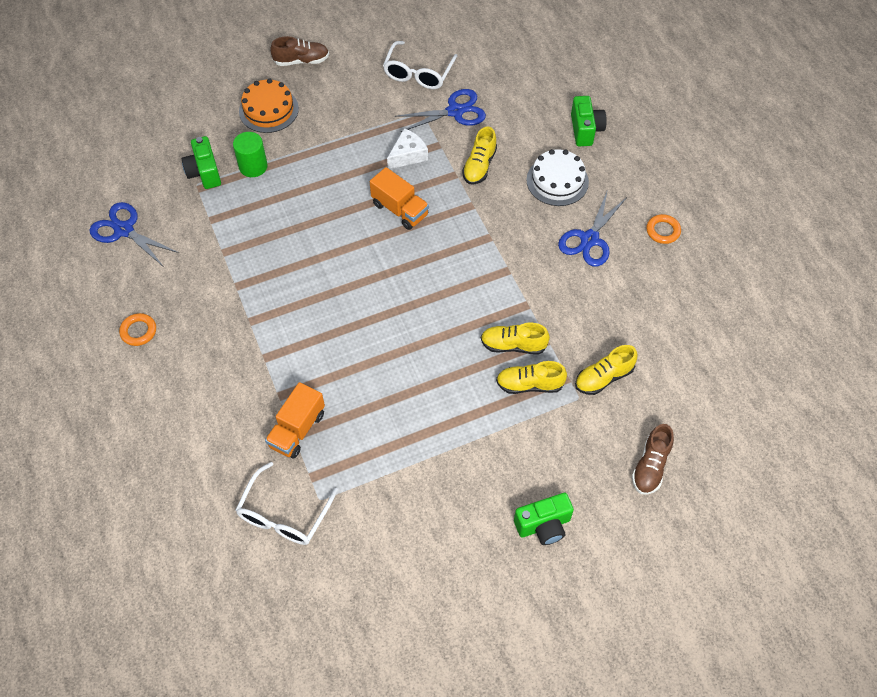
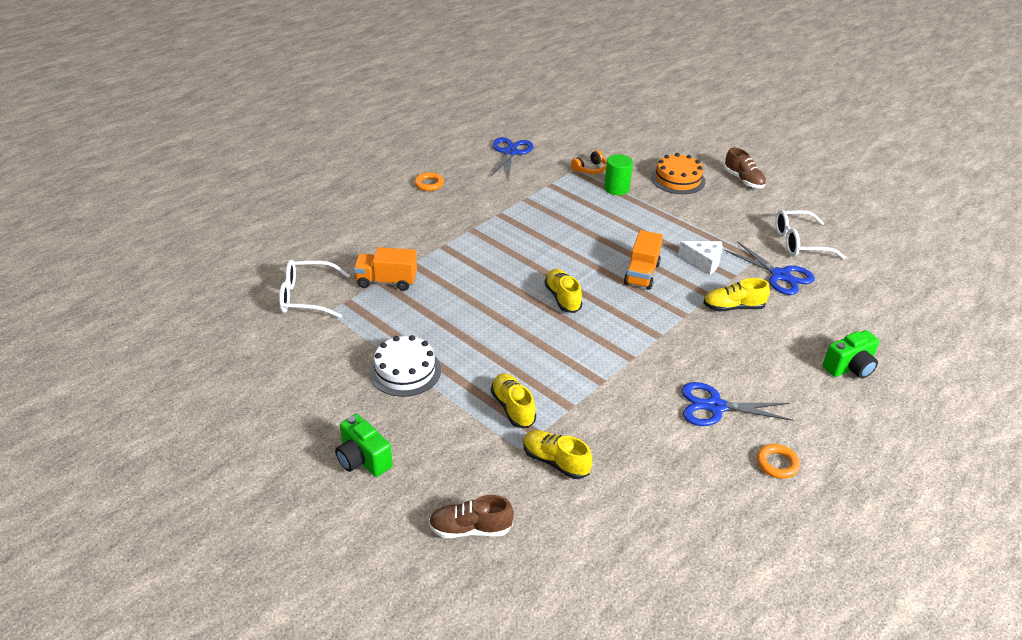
camera: 65 degrees right, 20 degrees down
green camera [182,136,221,189] -> orange headphones [571,150,607,174]
yellow shoe [481,323,550,355] -> yellow shoe moved to [544,269,582,313]
white cake [527,149,589,206] -> white cake moved to [369,335,441,397]

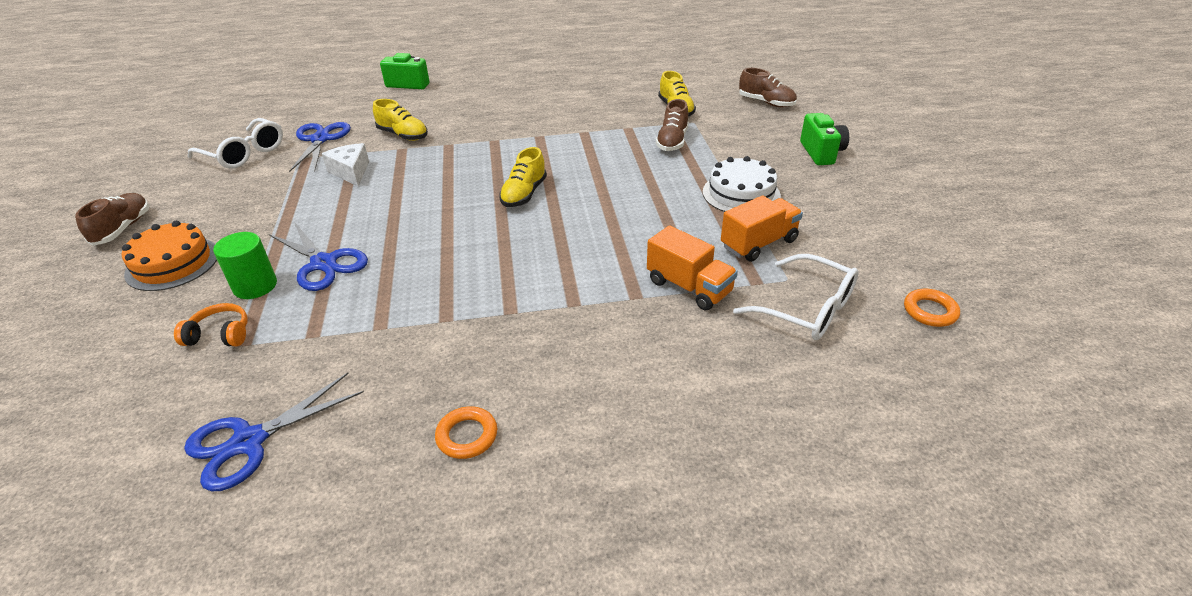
camera: 140 degrees left, 0 degrees up
yellow shoe [491,373,536,428] -> brown shoe [656,99,689,151]
orange truck [624,230,663,290] -> orange truck moved to [721,196,803,262]
blue scissors [682,382,793,426] -> blue scissors moved to [269,222,368,291]
orange ring [757,444,800,479] -> orange ring moved to [904,289,960,327]

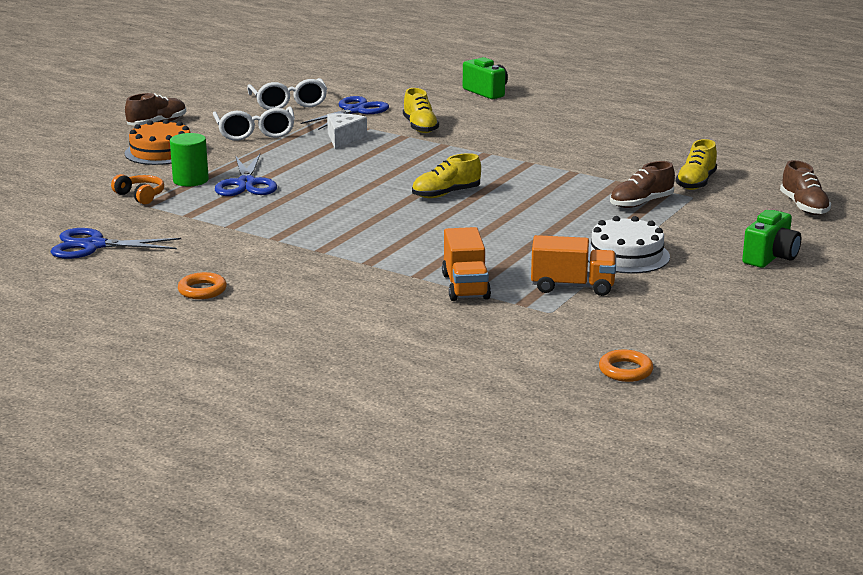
camera: 40 degrees right, 15 degrees down
white glasses [733,254,859,340] -> white glasses moved to [213,106,295,141]

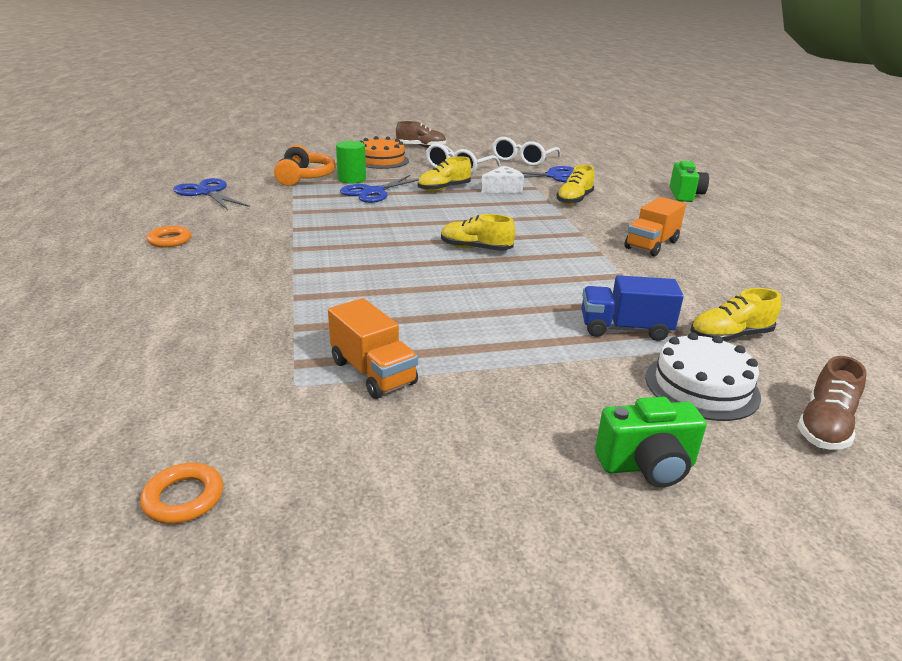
camera: 45 degrees right, 5 degrees up
orange headphones [111,174,164,205] -> orange headphones [274,145,335,186], size x1.65
orange truck [442,227,491,301] -> orange truck moved to [624,197,686,257]
white cake [588,216,670,274] -> white cake moved to [645,332,761,421]
brown shoe [610,161,675,208] -> blue truck [582,275,684,341]
none -> yellow shoe [418,156,471,192]

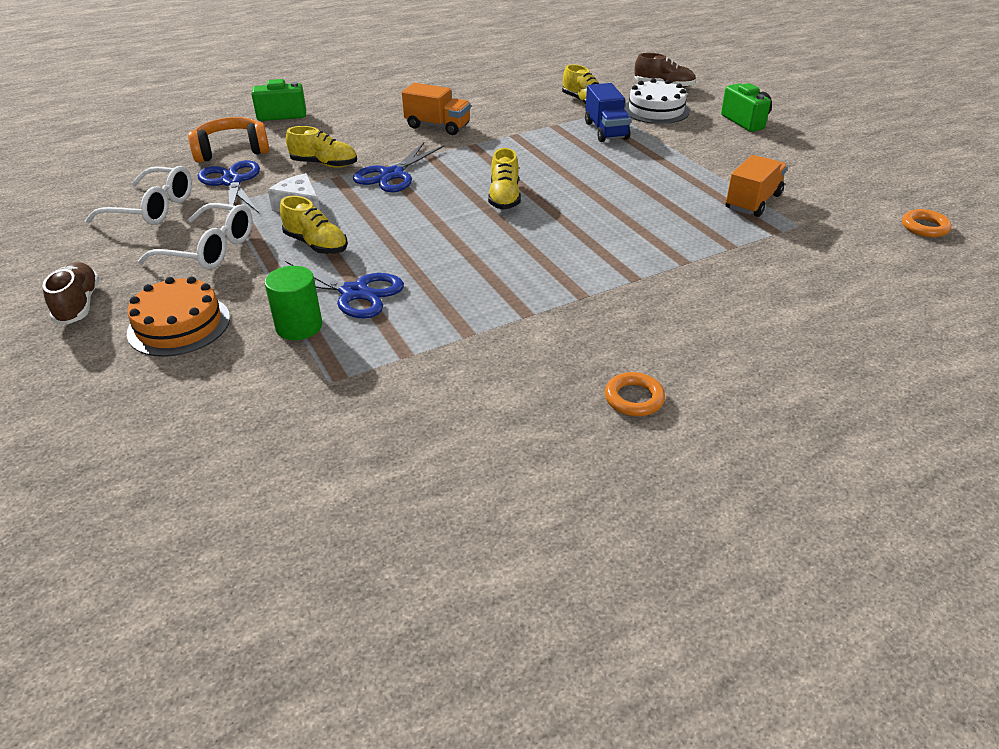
camera: 105 degrees left, 10 degrees up
blue scissors [173,178,250,210] -> blue scissors moved to [353,142,444,192]
orange headphones [274,145,335,186] -> orange headphones moved to [188,117,269,163]

